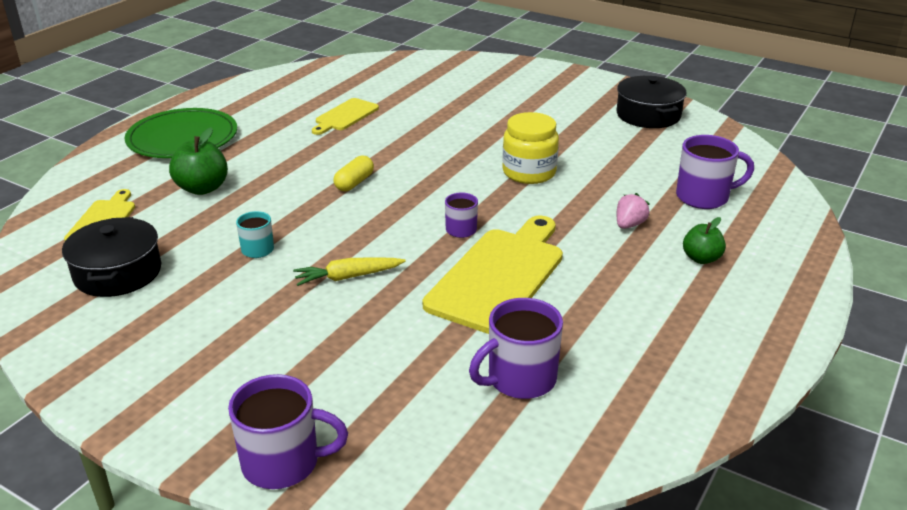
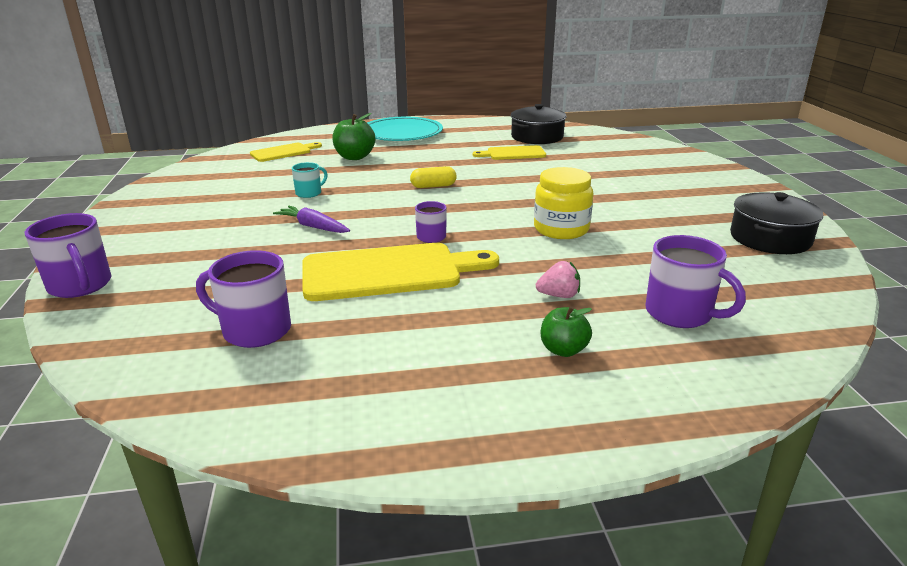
camera: 50 degrees right, 5 degrees down
black pot [62,217,161,297] -> black pot moved to [511,104,566,144]
green plate [125,108,237,158] -> turquoise plate [367,117,443,141]
yellow carrot [293,257,406,286] -> purple carrot [273,206,350,233]

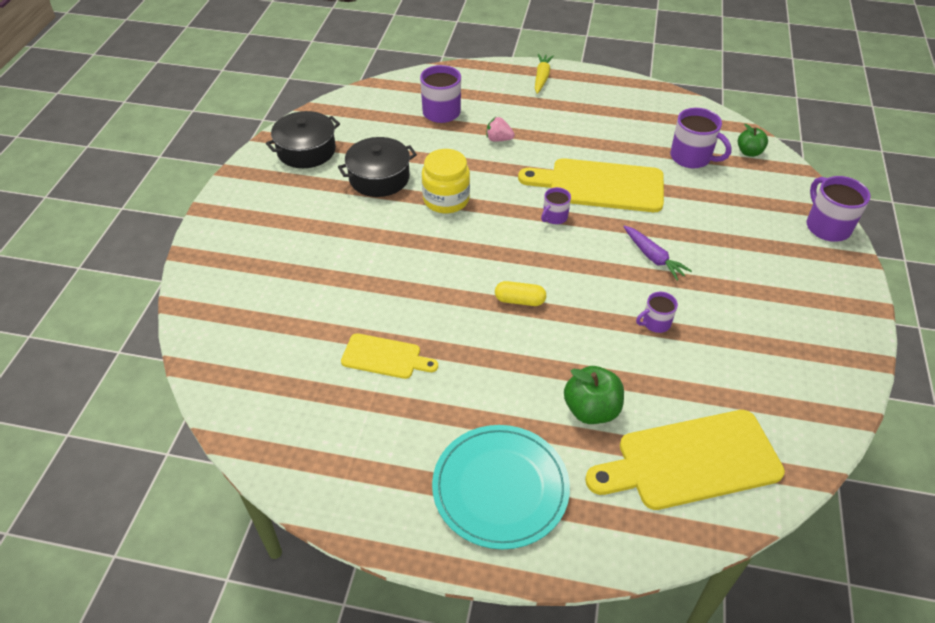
camera: 160 degrees left, 20 degrees up
yellow cutting board [250,142,322,162] -> yellow cutting board [585,410,785,510], size x1.83
turquoise mug [292,162,328,198] -> purple mug [636,292,678,333]
black pot [511,104,566,144] -> black pot moved to [338,137,417,197]
green apple [541,306,592,357] -> green apple moved to [738,124,768,157]
none -> yellow carrot [535,54,554,94]

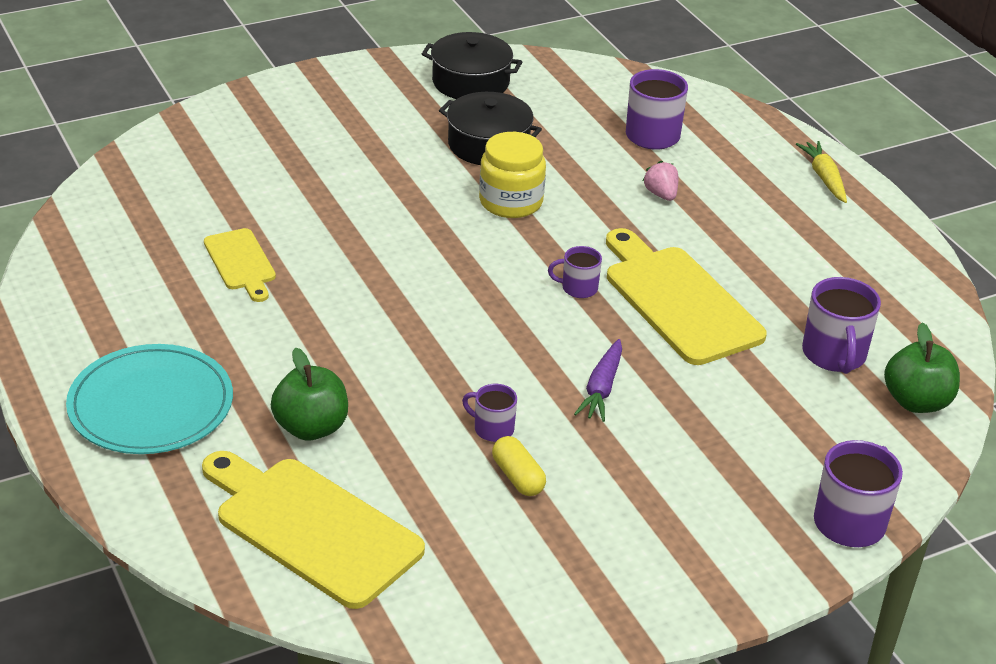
camera: 50 degrees right, 10 degrees down
yellow capsule [495,281,546,306] -> yellow capsule moved to [492,436,546,496]
yellow carrot [535,54,554,94] -> yellow carrot turned 75 degrees counterclockwise [796,141,847,203]
green apple [738,124,768,157] -> green apple [884,322,960,413], size x1.53

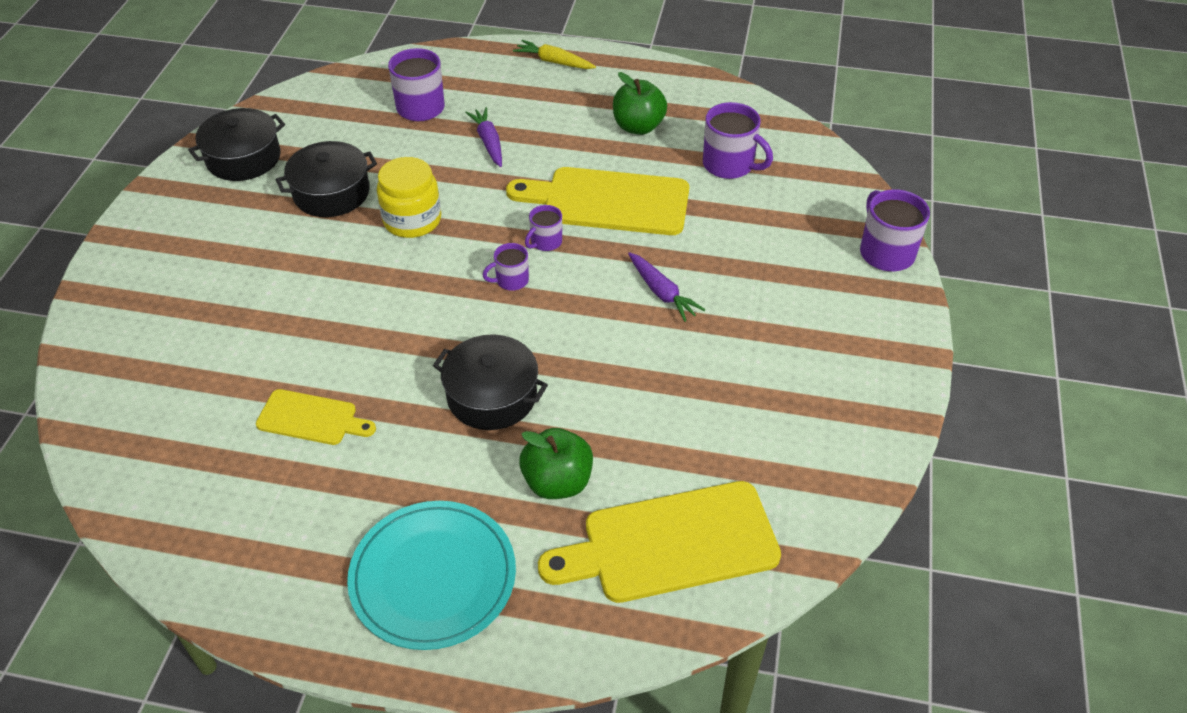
camera: 50 degrees left, 10 degrees up
purple mug [462,384,517,442] -> purple mug moved to [482,243,529,291]
yellow capsule [492,436,546,496] -> none
pink strawberry [643,161,678,201] -> purple carrot [465,107,502,167]
green apple [884,322,960,413] -> green apple moved to [613,72,667,135]
none -> black pot [433,334,548,430]

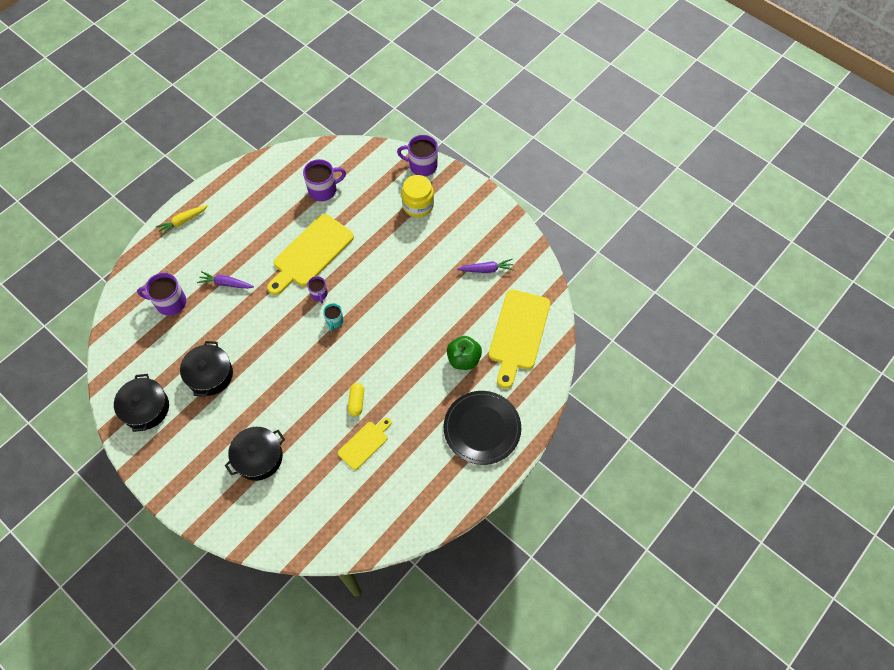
camera: 60 degrees left, 15 degrees up
turquoise plate [347,501,516,650] -> black plate [444,391,521,465]
yellow jar [377,157,441,238] -> yellow jar moved to [401,175,434,217]
black pot [433,334,548,430] -> black pot moved to [225,427,285,481]
purple mug [482,243,529,291] -> turquoise mug [323,303,344,332]
green apple [613,72,667,135] -> none
purple carrot [628,252,705,322] -> purple carrot moved to [457,259,514,273]
none -> yellow capsule [348,383,364,416]

